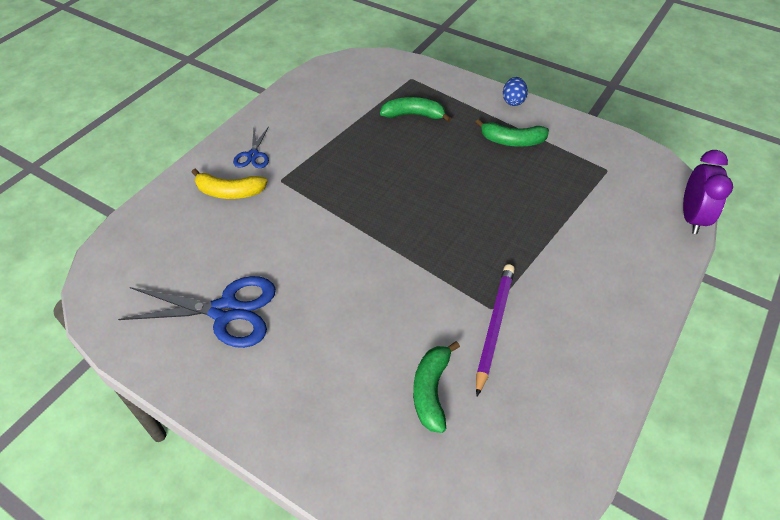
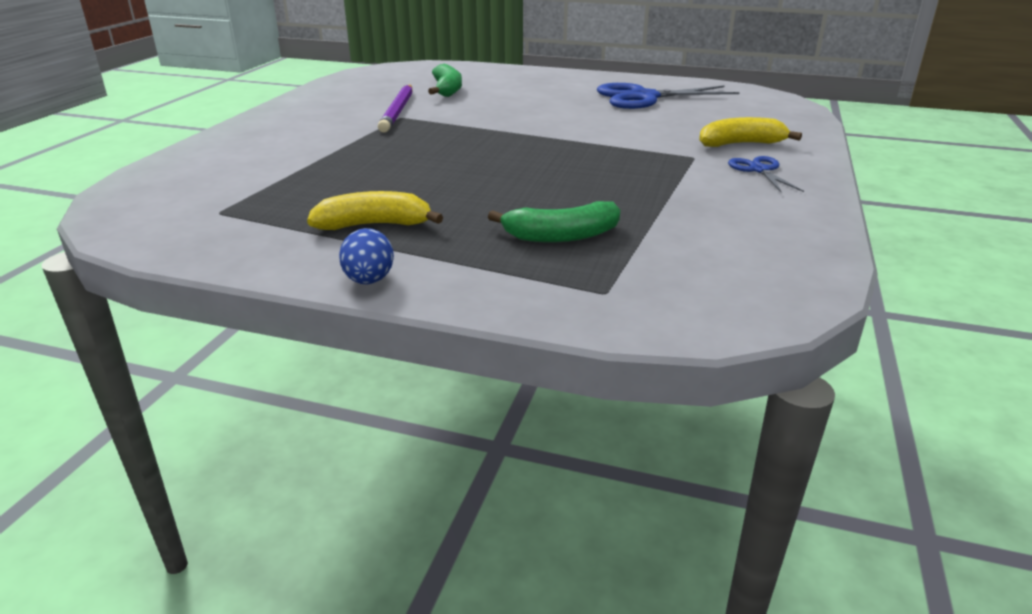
camera: 165 degrees right, 20 degrees down
green banana [475,119,549,147] -> yellow banana [307,191,443,230]
purple clock [683,150,733,234] -> none

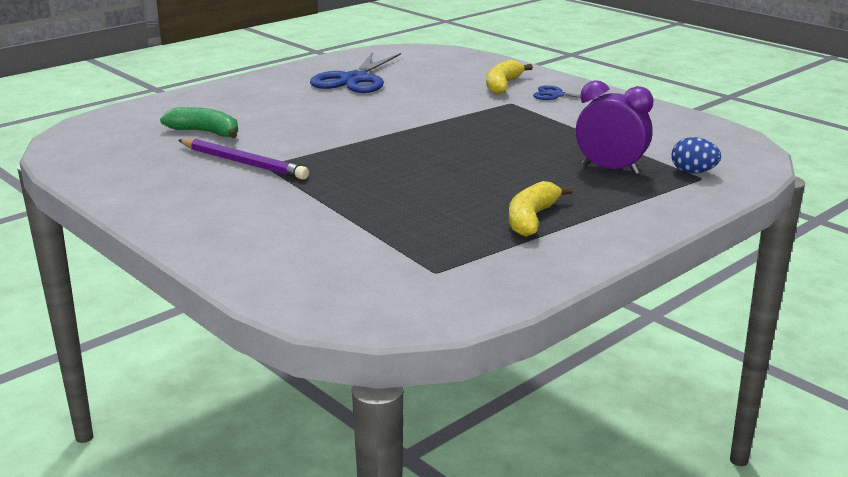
camera: 60 degrees left, 5 degrees down
blue egg [339,228,394,284] -> blue egg moved to [671,137,721,173]
green banana [488,201,620,242] -> purple clock [576,80,654,174]

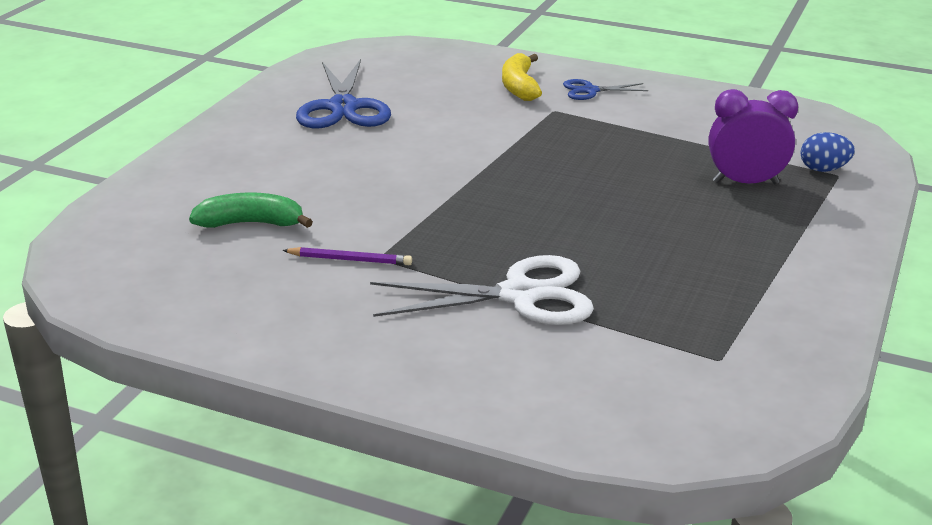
camera: 25 degrees left, 5 degrees up
purple pencil [178,139,309,180] -> purple pencil [282,247,412,265], size x0.61
yellow banana [509,181,573,237] -> none
none -> white scissors [370,255,594,325]

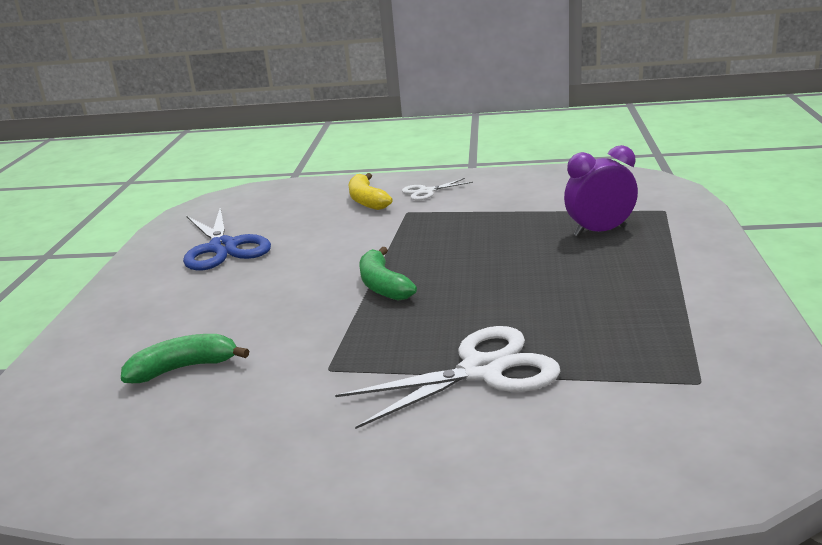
camera: 15 degrees left, 5 degrees down
purple pencil [282,247,412,265] -> none
blue scissors [563,79,648,100] -> white scissors [402,178,473,200]
blue egg [801,132,855,172] -> none
none -> green banana [359,247,417,301]

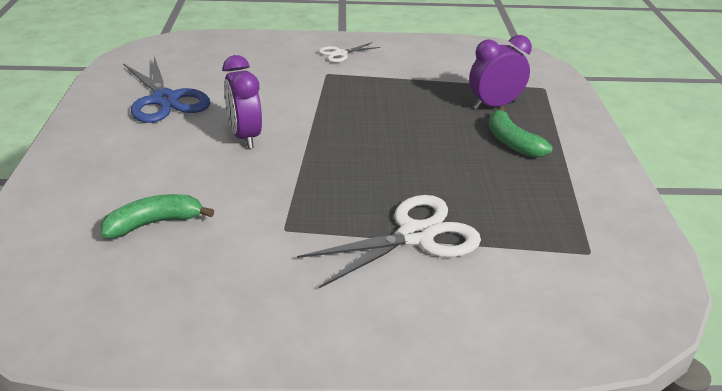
camera: 10 degrees left, 10 degrees up
yellow banana [349,173,393,210] -> none
green banana [359,247,417,301] -> green banana moved to [489,106,553,157]
none -> purple clock [223,55,262,148]

